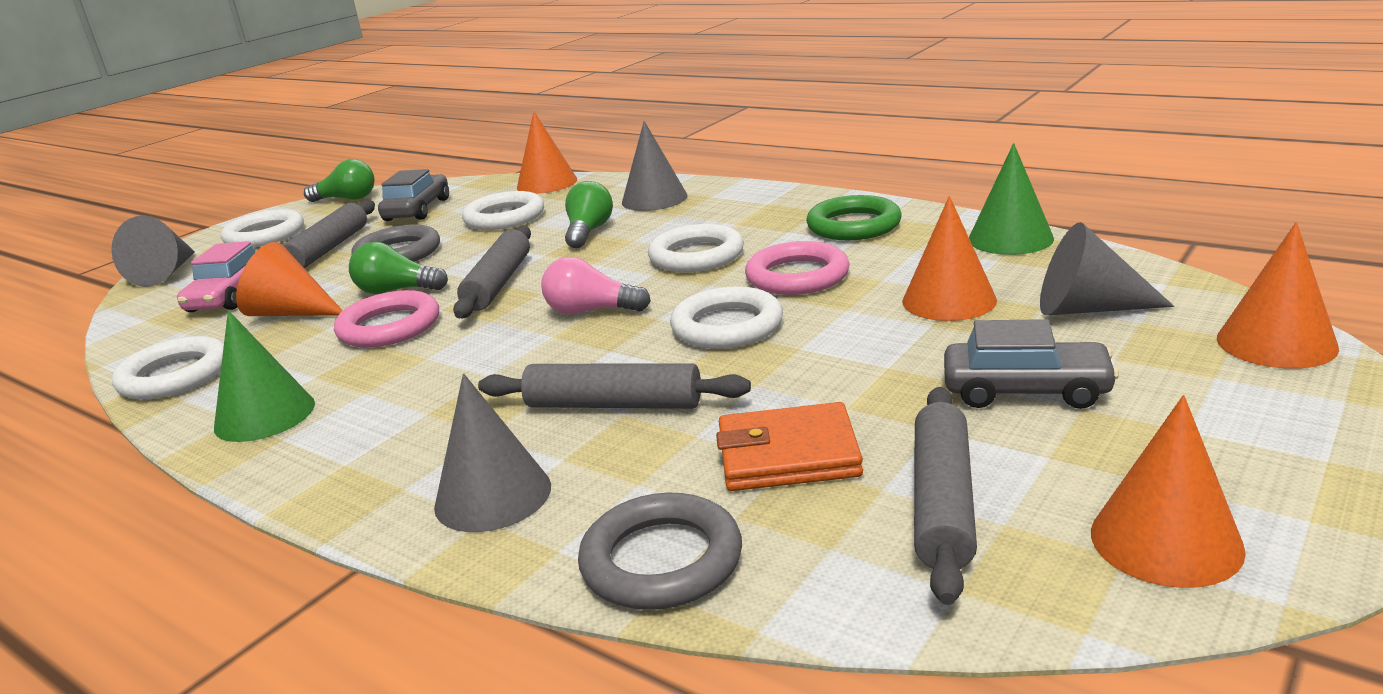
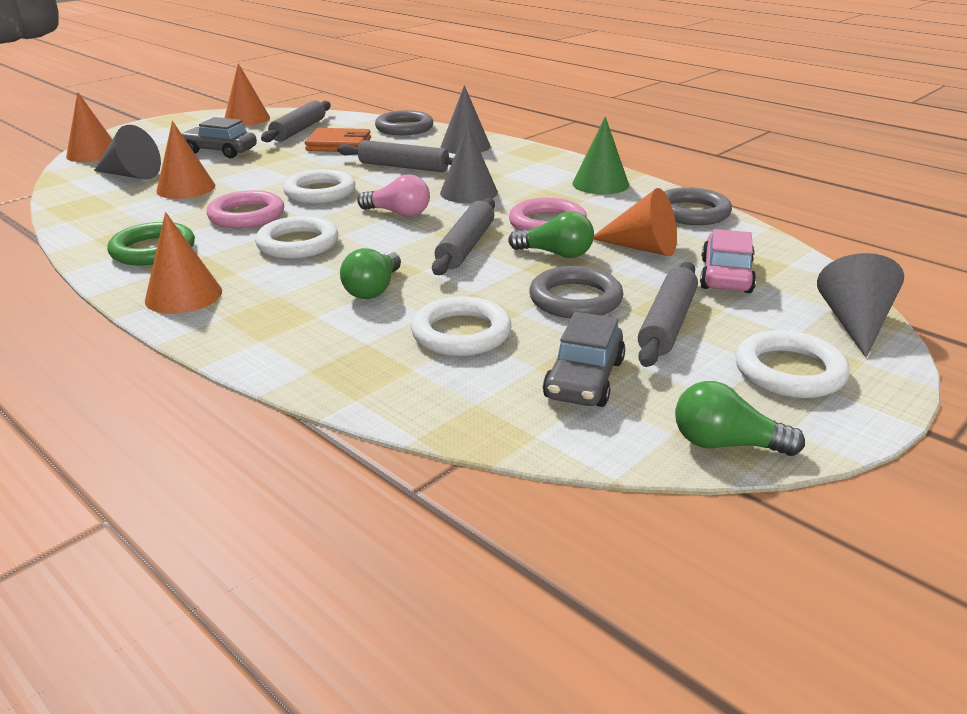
camera: 175 degrees left, 5 degrees up
white ring [112,336,224,399] -> grey ring [664,187,732,225]
orange cone [517,112,577,194] -> orange cone moved to [145,212,222,314]
grey cone [622,121,688,211] -> grey cone moved to [440,124,498,203]
green cone [969,143,1054,255] -> none

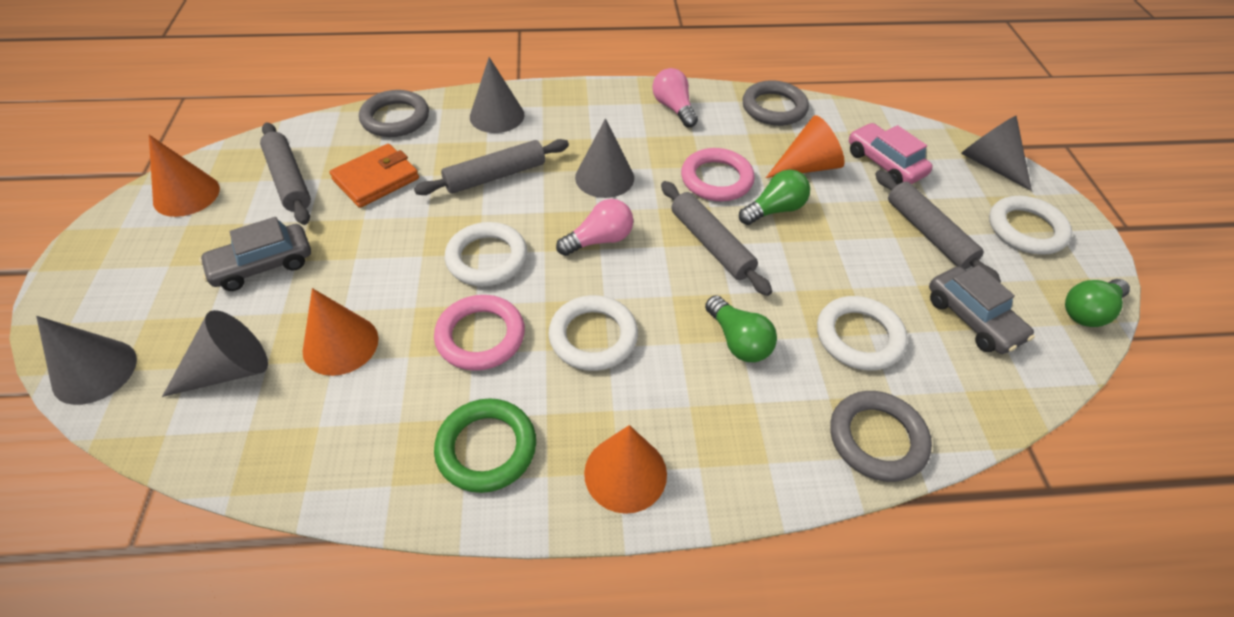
camera: 50 degrees left, 20 degrees up
orange cone [66,92,113,162] -> grey cone [36,316,137,405]
grey ring [529,266,623,318] -> grey ring moved to [830,391,932,482]
green cone [572,117,629,194] -> pink light bulb [652,68,698,128]

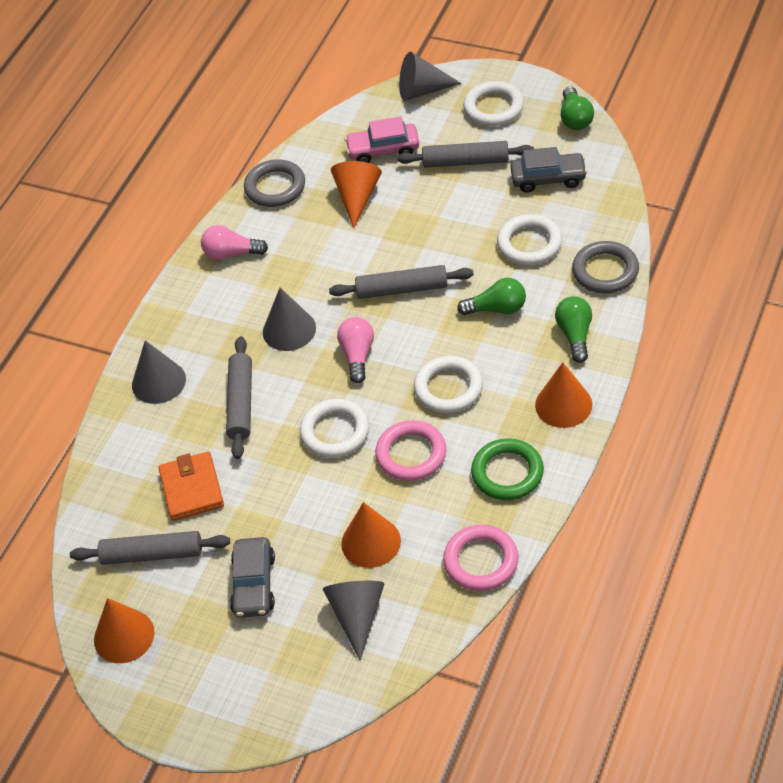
camera: 55 degrees left, 0 degrees up
grey cone [36,316,137,405] -> none
grey ring [359,90,429,137] -> none
pink ring [681,148,755,201] -> pink ring moved to [443,525,518,591]
green light bulb [739,169,810,225] -> green light bulb moved to [555,296,592,363]

